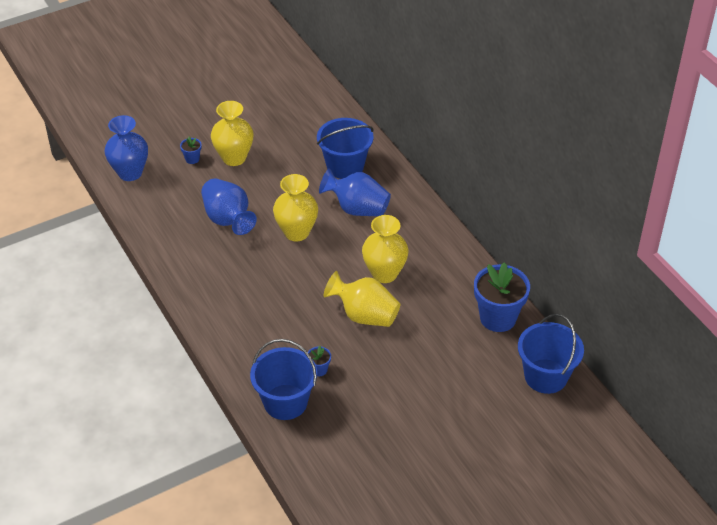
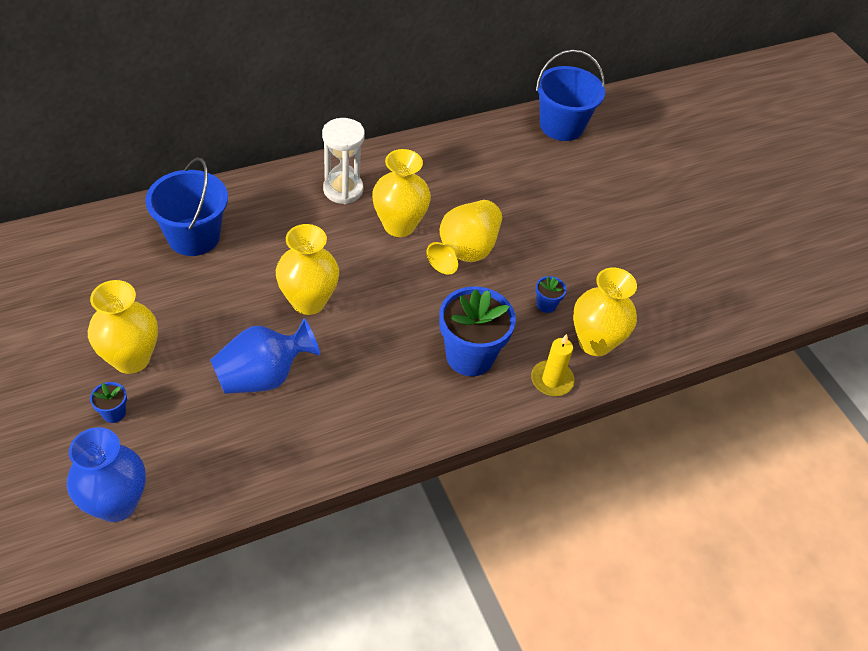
camera: 90 degrees left, 5 degrees up
blue bucket [250,339,317,420] -> yellow vase [573,267,637,356]
blue vase [319,168,391,216] -> none
blue flower pot [474,262,530,332] -> blue flower pot moved to [439,286,516,376]
none -> white hourglass [322,118,365,204]
none -> yellow candle [531,334,575,396]

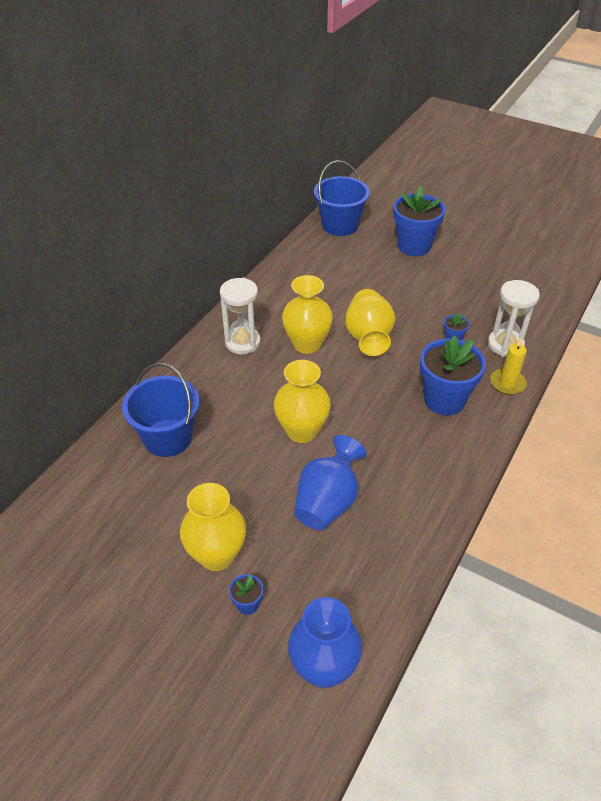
camera: 30 degrees left, 5 degrees down
yellow vase [573,267,637,356] -> white hourglass [488,280,540,357]
none -> blue flower pot [393,186,445,256]

